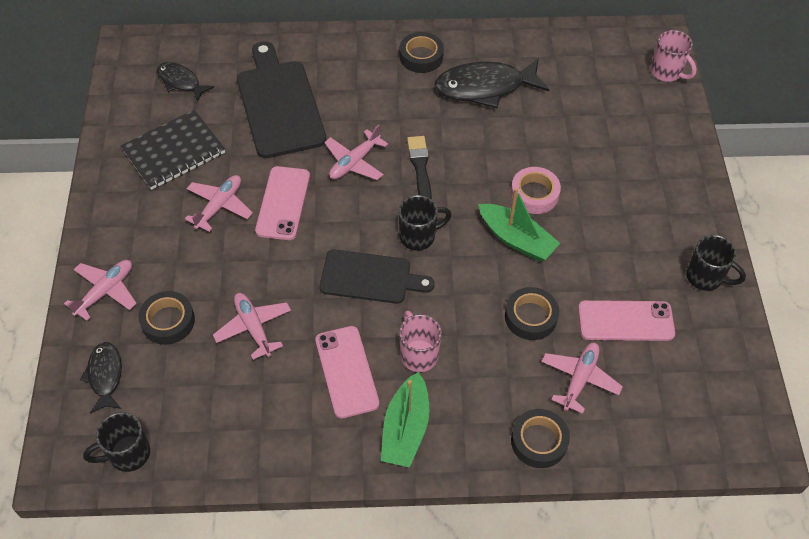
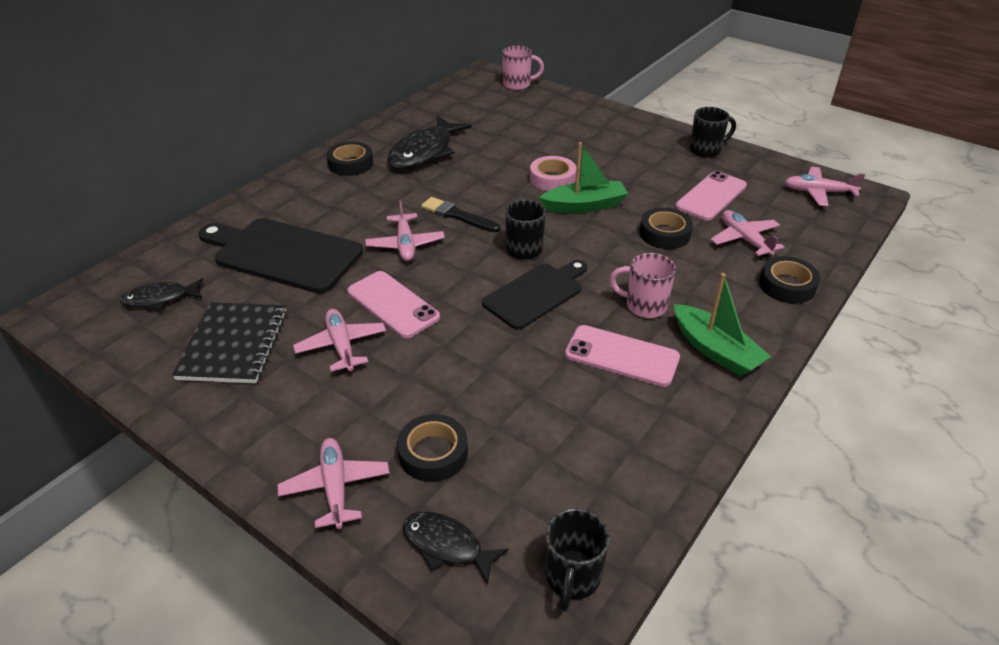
camera: 50 degrees left, 15 degrees down
pink plane [213,293,291,360] -> pink plane moved to [785,167,865,206]

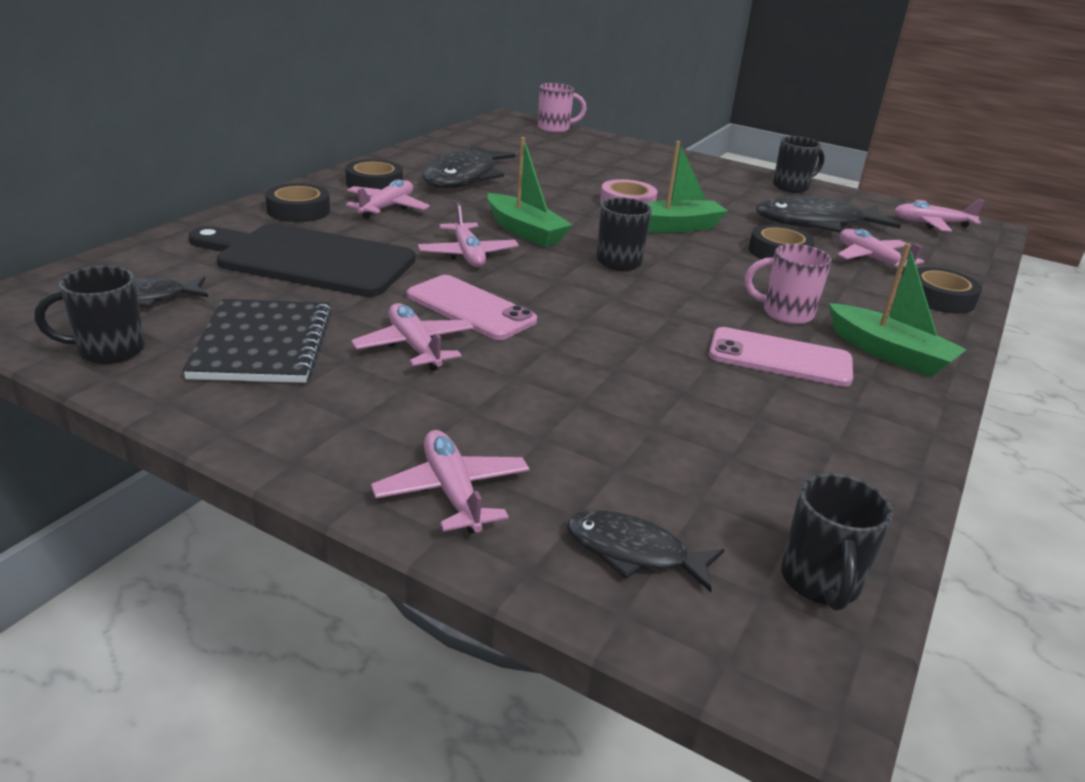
camera: 10 degrees left, 10 degrees down
black tape [397,414,468,482] -> black tape moved to [265,183,330,222]
black brush [421,197,500,232] -> green boat [487,137,573,247]
black cutting board [482,260,587,330] -> none
pink phone [675,171,747,221] -> black fish [756,196,901,233]
none -> black mug [34,266,145,364]
none -> pink plane [346,179,430,219]

